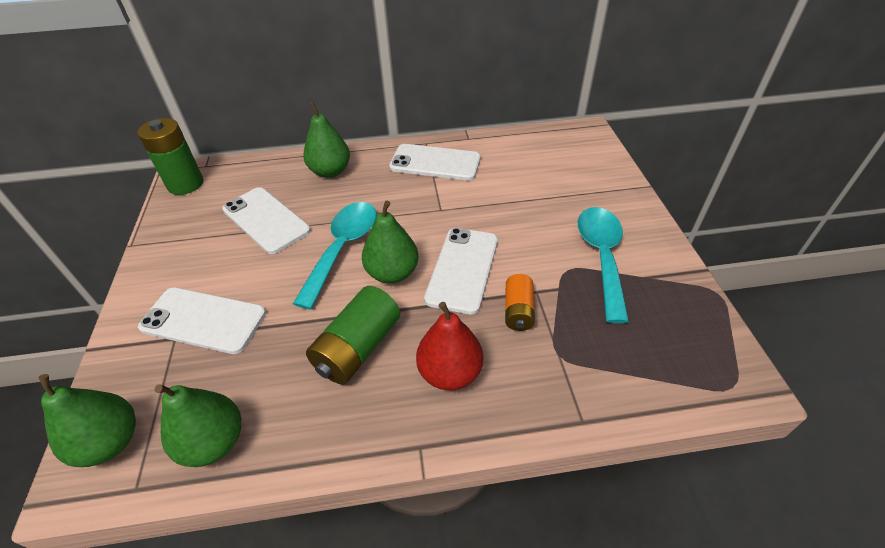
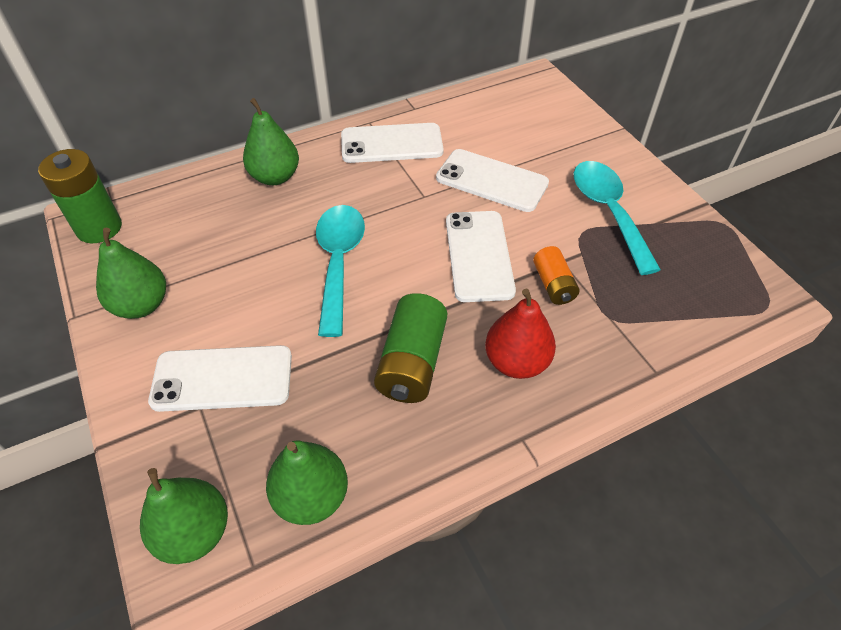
camera: 20 degrees left, 5 degrees up
white phone [222,187,311,254] -> white phone moved to [436,149,549,212]
green pear [362,201,419,284] -> green pear moved to [96,227,166,319]

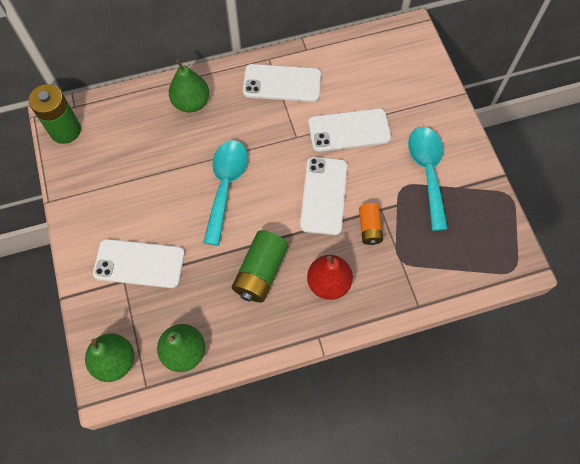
camera: 10 degrees right, 15 degrees up
green pear [96,227,166,319] -> none
white phone [436,149,549,212] -> white phone turned 45 degrees counterclockwise [308,108,391,152]

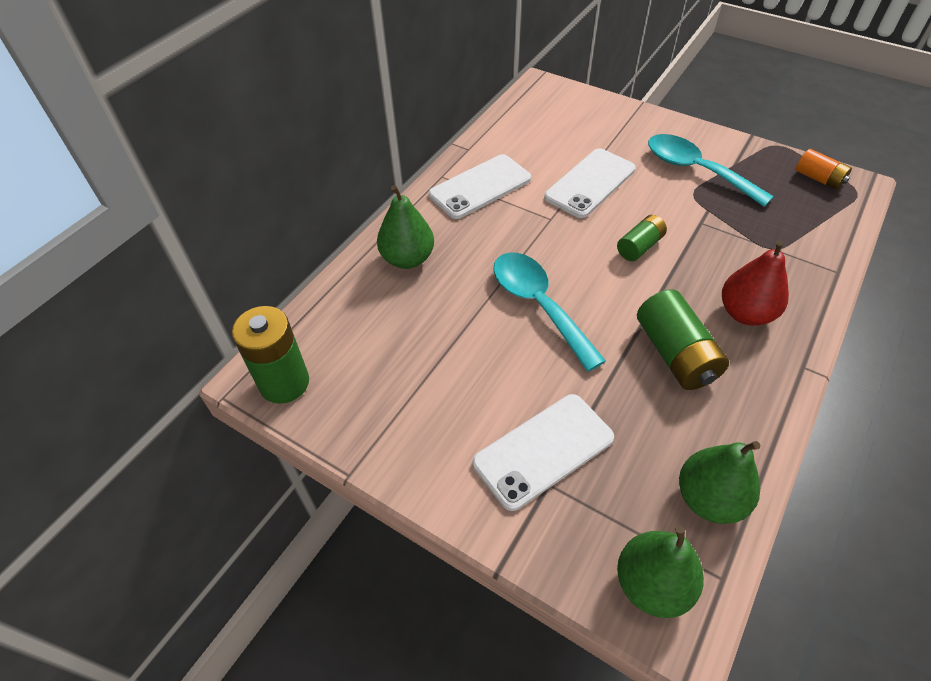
camera: 40 degrees left, 15 degrees down
white phone [300,157,347,235] -> green battery [617,215,667,261]
orange battery [359,203,383,245] -> orange battery moved to [796,149,852,190]

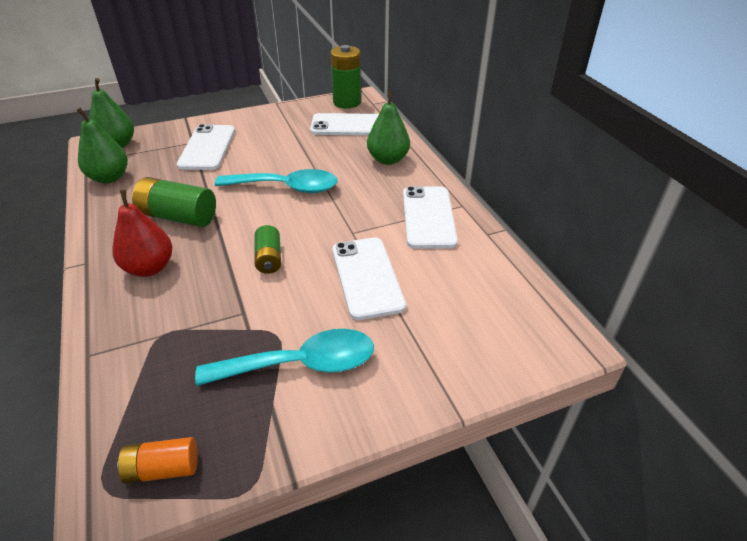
camera: 125 degrees right, 10 degrees down
none -> white phone [310,113,379,135]

